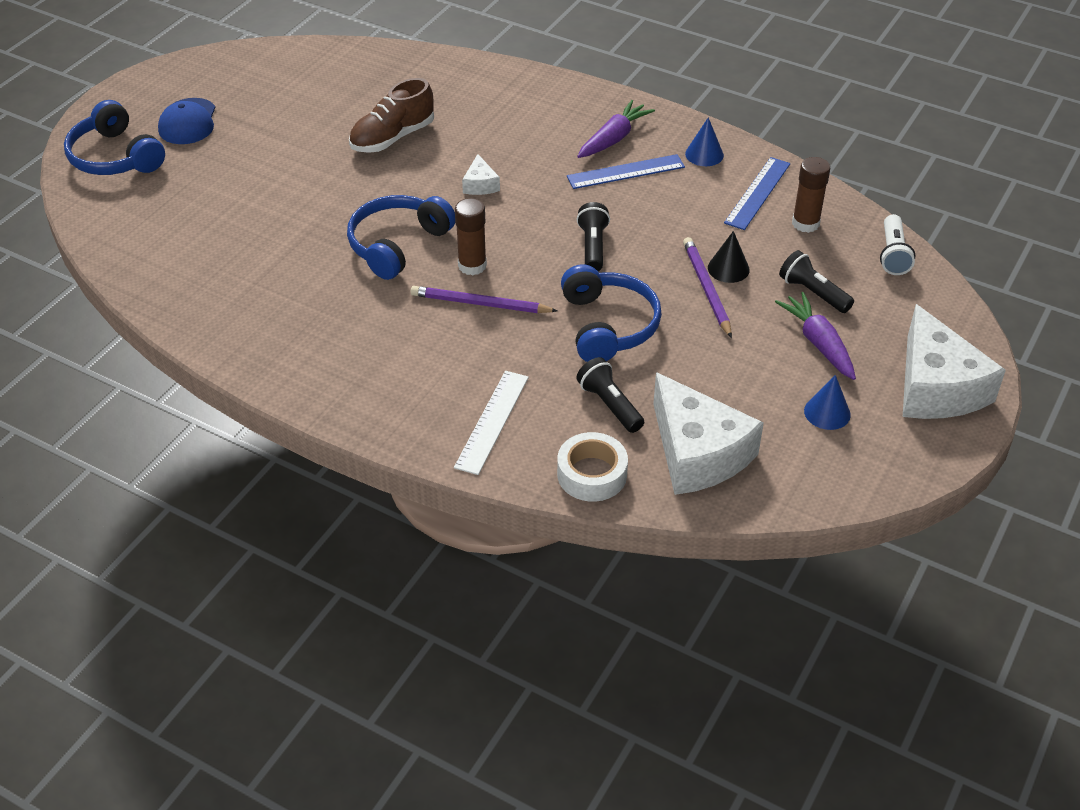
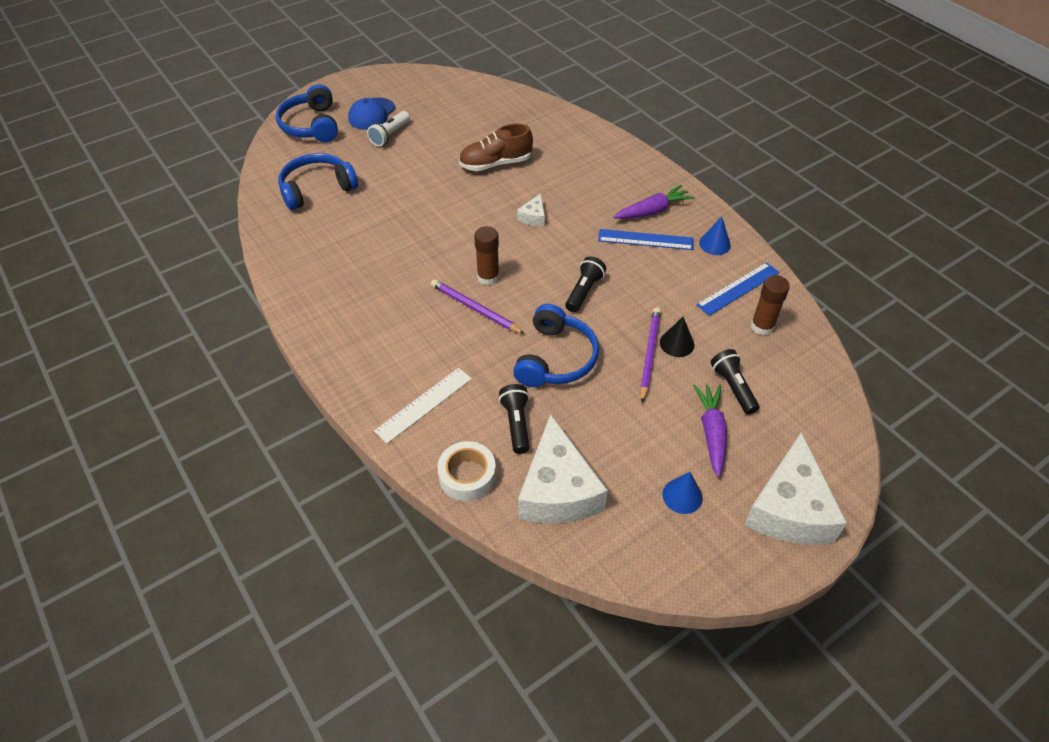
camera: 25 degrees right, 5 degrees up
blue headphones [347,195,455,280] -> blue headphones moved to [278,153,358,210]
white flashlight [880,214,915,275] -> white flashlight moved to [367,111,410,146]

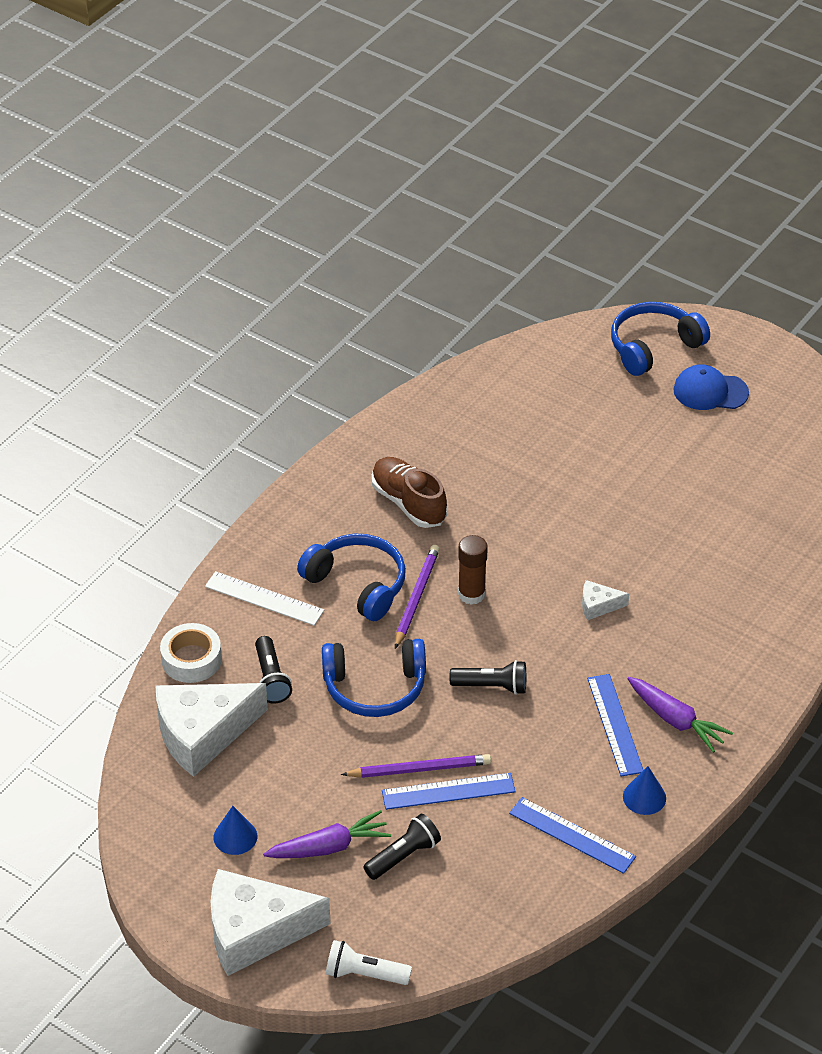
camera: 70 degrees right, 5 degrees down
blue headphones [278,153,358,210] -> blue headphones moved to [297,534,406,621]
white flashlight [367,111,410,146] -> white flashlight moved to [326,940,412,985]
brown shoe [459,123,533,171] -> brown shoe moved to [372,457,447,528]
black flashlight [499,384,529,454] -> black flashlight turned 105 degrees clockwise [255,636,292,704]
black cone [660,317,694,357] -> blue ruler [382,773,515,810]
brown glue stick [751,275,790,336] -> none

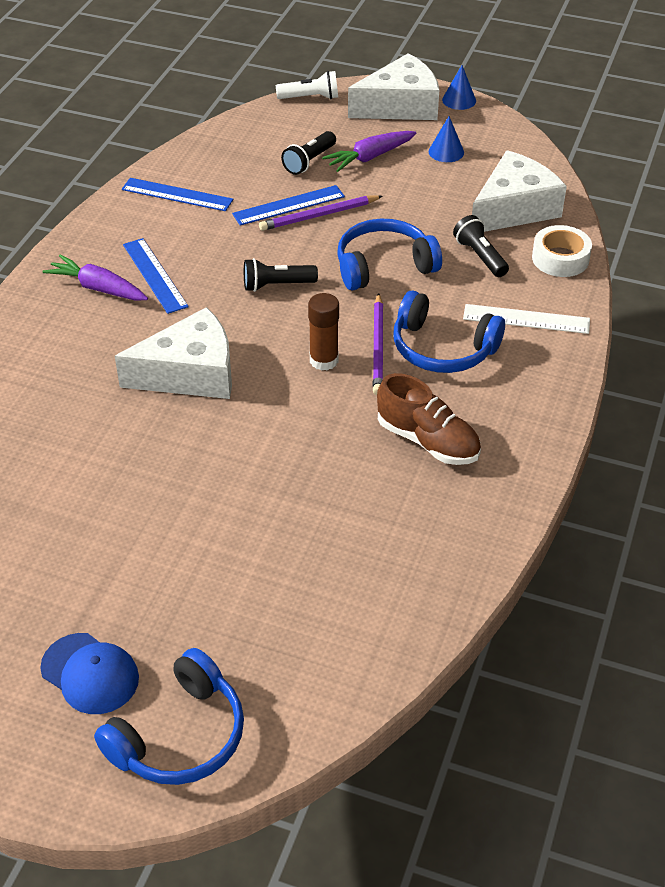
camera: 165 degrees right, 0 degrees up
white cheese [582,580,629,620] -> white cheese [115,307,232,399], size x2.27
blue cone [623,766,666,815] -> blue cone moved to [442,65,476,110]
blue cap [674,364,749,410] -> blue cap turned 45 degrees clockwise [40,633,139,714]

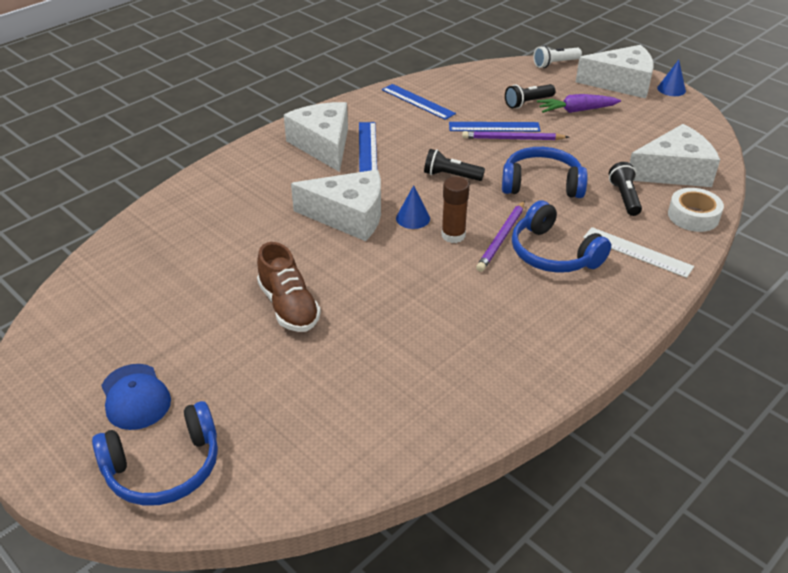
camera: 25 degrees right, 5 degrees down
purple carrot [42,255,148,301] -> white cheese [284,102,348,172]
white flashlight [276,71,338,99] -> white flashlight turned 135 degrees clockwise [533,45,582,68]
brown shoe [377,373,481,465] -> brown shoe moved to [257,242,321,332]
blue cone [429,116,464,162] -> blue cone moved to [396,185,430,229]

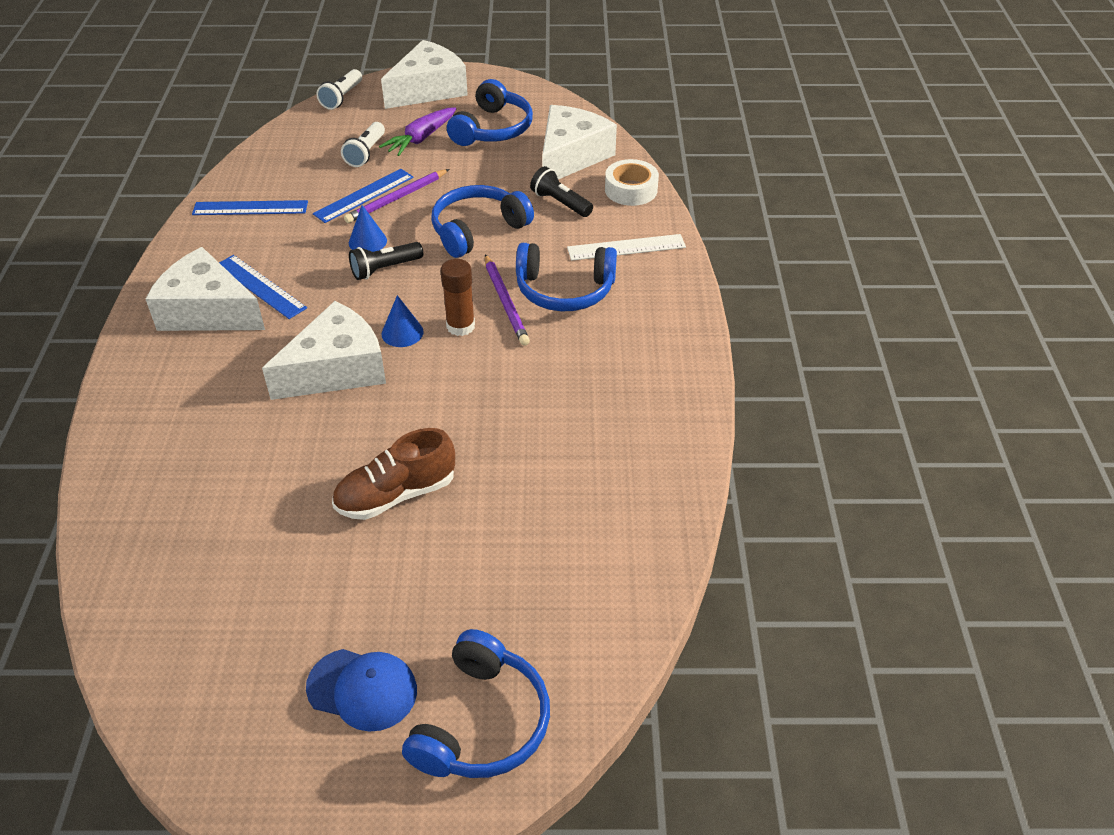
camera: 45 degrees left, 5 degrees up
brown shoe [257,242,321,332] -> brown shoe turned 135 degrees clockwise [332,428,455,520]
black flashlight [505,84,556,109] -> white flashlight [341,122,385,167]
blue cone [657,60,686,96] -> blue cone moved to [349,205,387,252]
none -> blue headphones [447,79,533,146]

